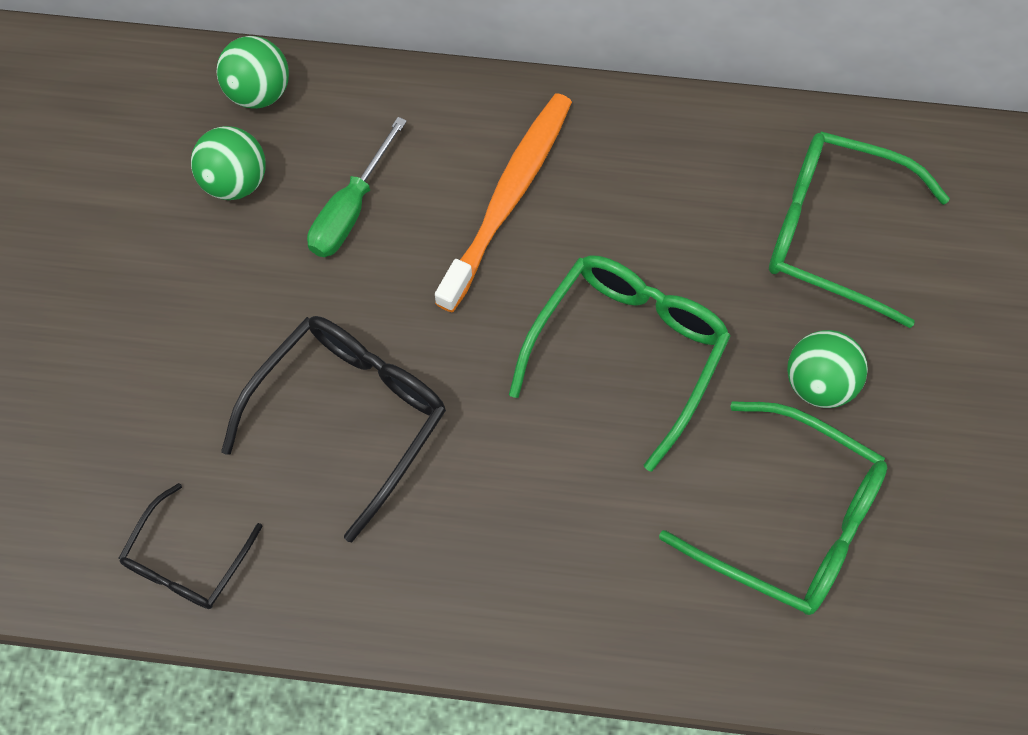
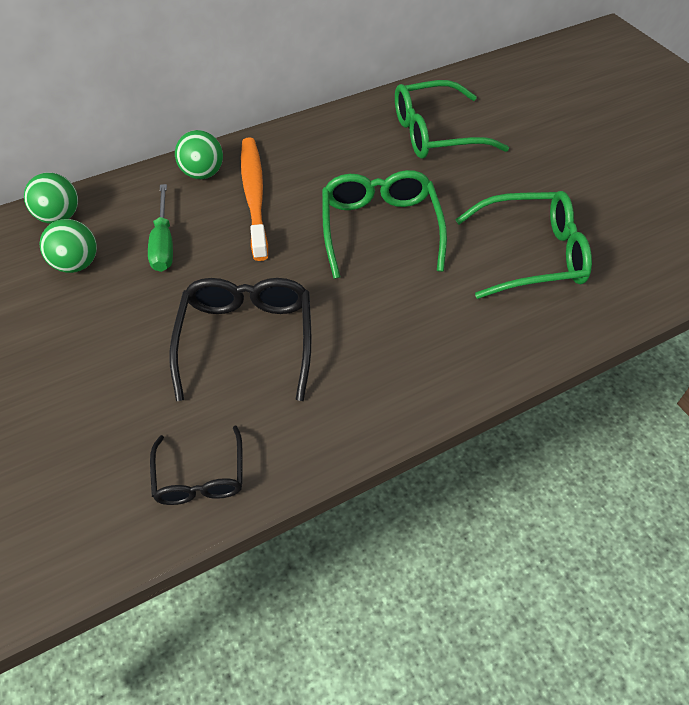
camera: 35 degrees left, 15 degrees down
green ball [787,330,868,408] -> green ball moved to [175,130,223,179]

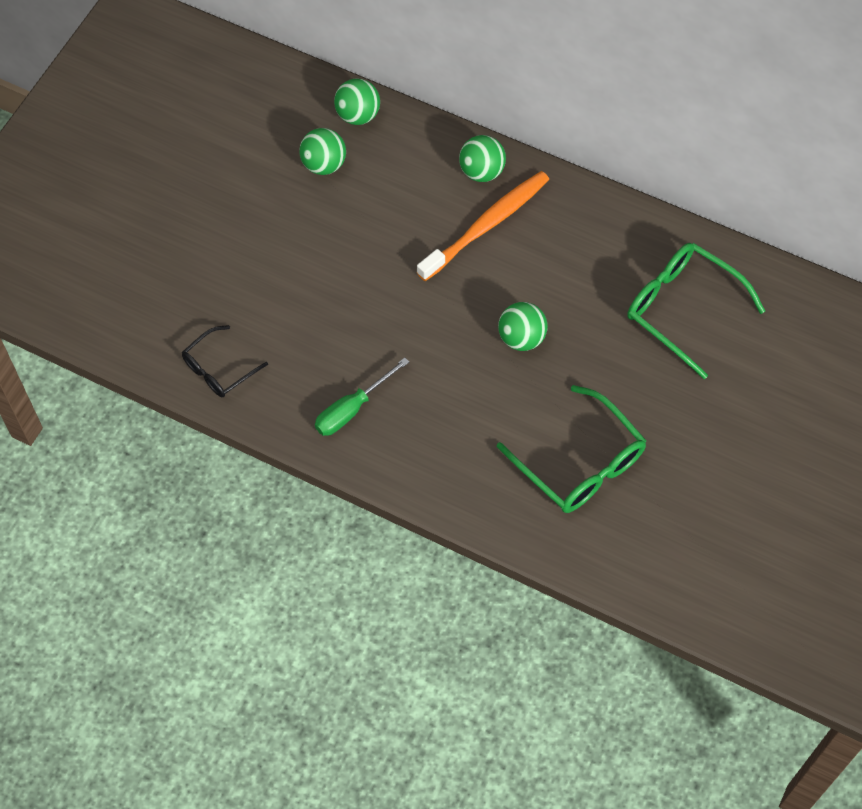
camera: 55 degrees right, 10 degrees up
green screwdriver [148,184,173,272] -> green screwdriver moved to [315,357,409,436]
black glasses [169,278,311,401] -> none
green glasses [322,170,447,279] -> green ball [498,302,548,351]

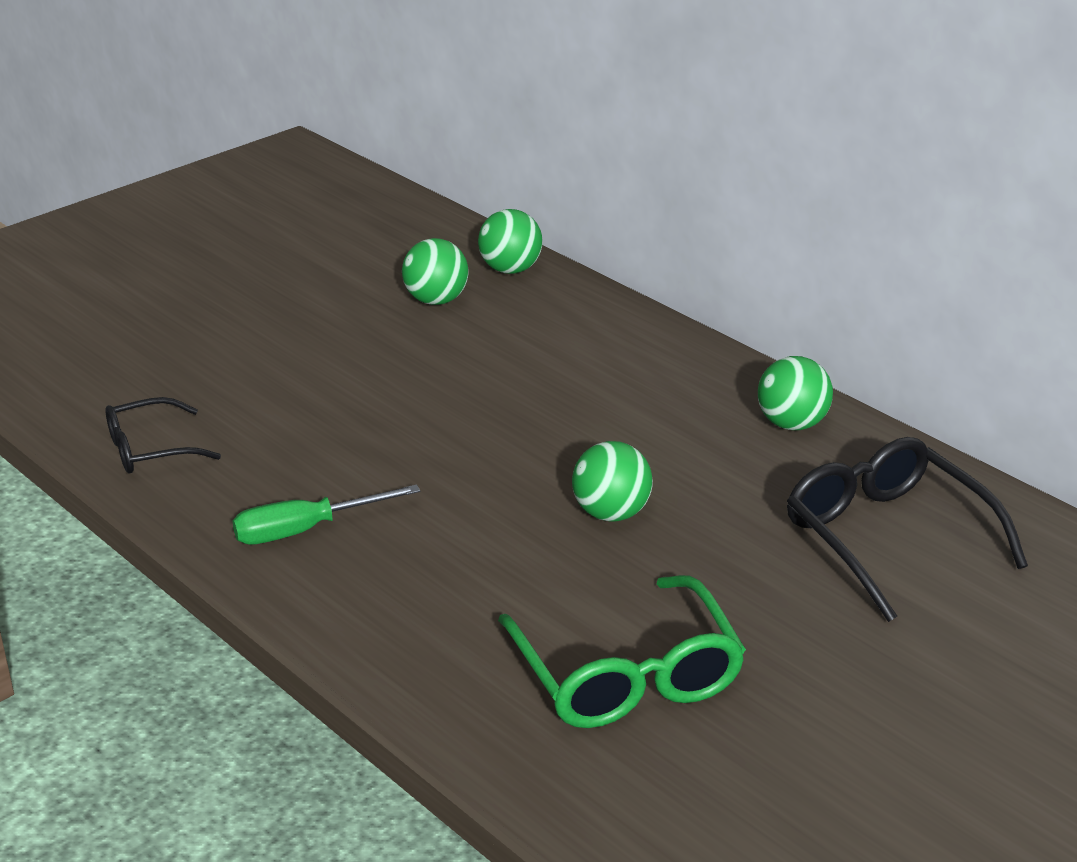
camera: 20 degrees right, 30 degrees down
orange toothbrush [417,171,549,281] -> none
green ball [459,135,506,182] -> green ball moved to [758,356,833,430]
green glasses [627,243,765,379] -> black glasses [787,437,1028,622]

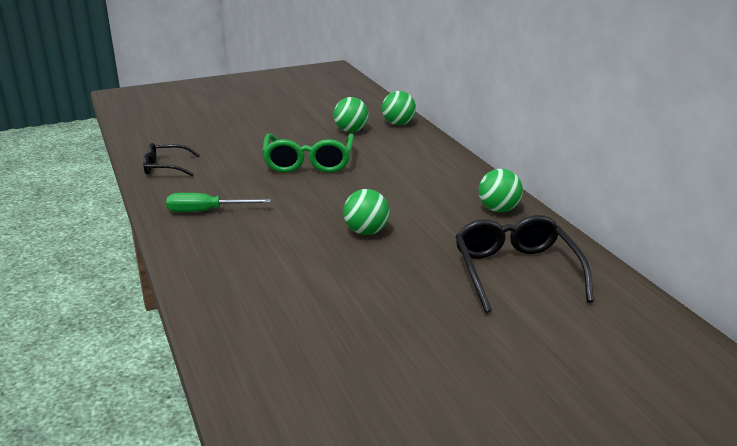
camera: 20 degrees right, 5 degrees down
green glasses [498,575,746,728] -> green glasses moved to [262,133,354,173]

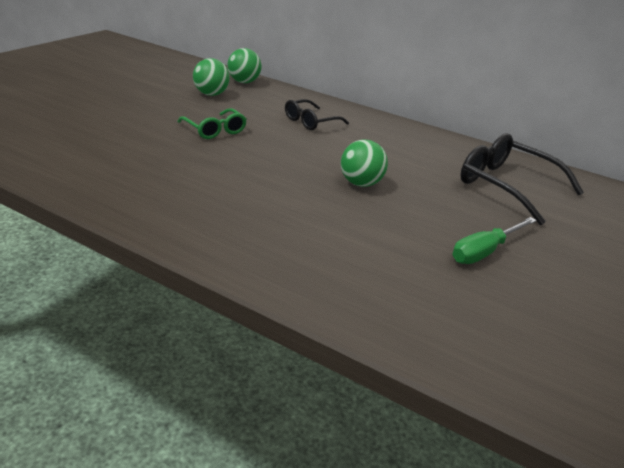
camera: 40 degrees left, 5 degrees up
black glasses [143,143,200,176] -> black glasses moved to [285,99,349,130]
green screwdriver [166,193,271,212] -> green screwdriver moved to [453,217,537,264]
green glasses [262,133,354,173] -> green glasses [177,108,247,139], size x0.59
green ball [478,169,523,212] -> none

